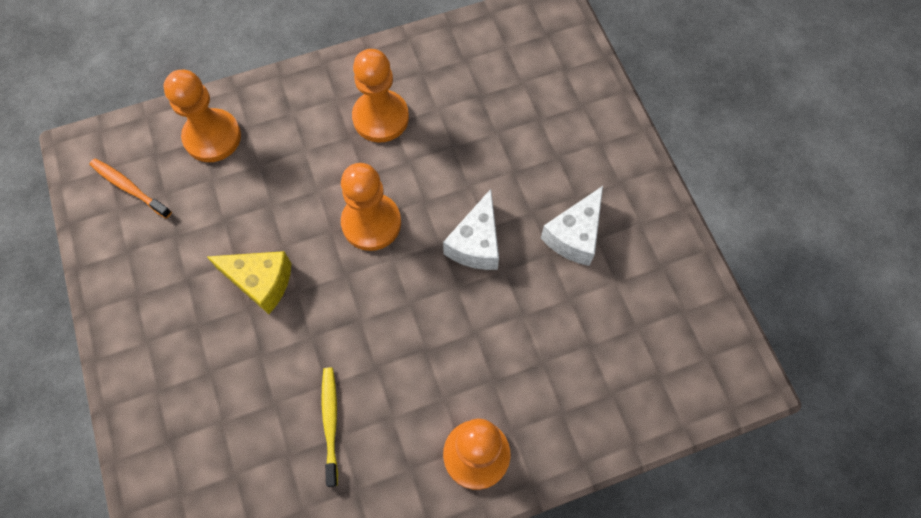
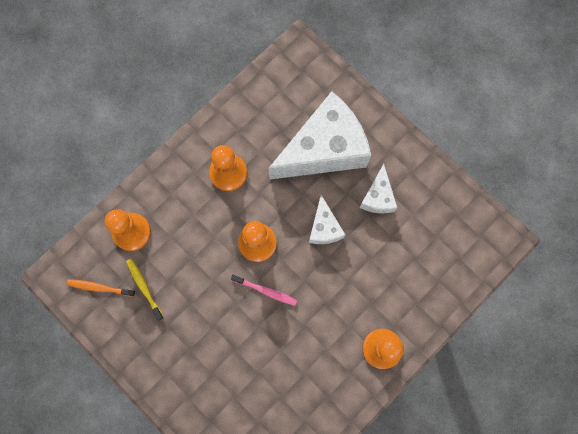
camera: 25 degrees left, 10 degrees up
yellow cheese [206,251,291,314] -> none
yellow toothbrush [322,367,338,487] -> yellow toothbrush moved to [126,259,164,320]
none -> pink toothbrush [231,275,297,306]
none -> white cheese [268,91,371,180]

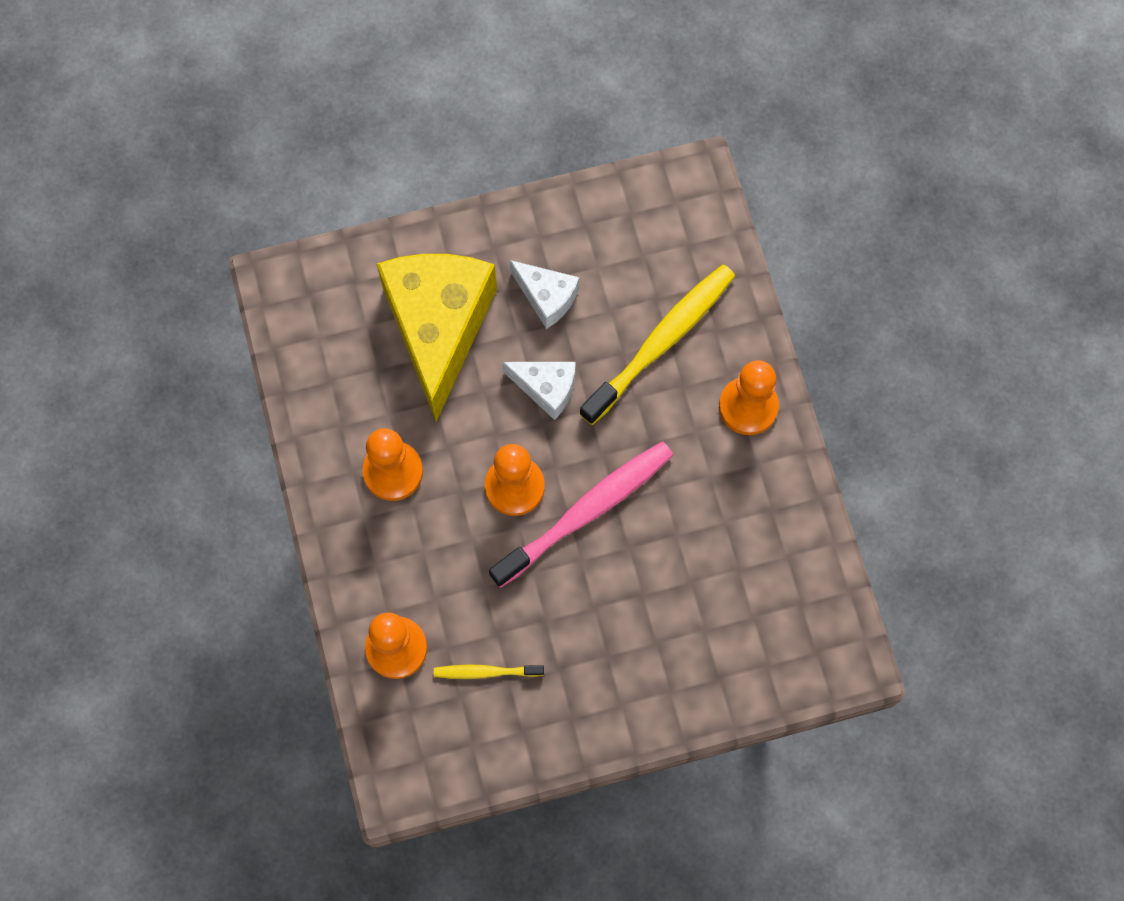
camera: 60 degrees left, 5 degrees down
orange toothbrush [67,279,135,297] -> none
pink toothbrush [231,275,297,306] -> pink toothbrush [489,441,673,588], size x2.06
white cheese [268,91,371,180] -> yellow cheese [377,254,497,422]
none -> yellow toothbrush [579,264,735,425]

